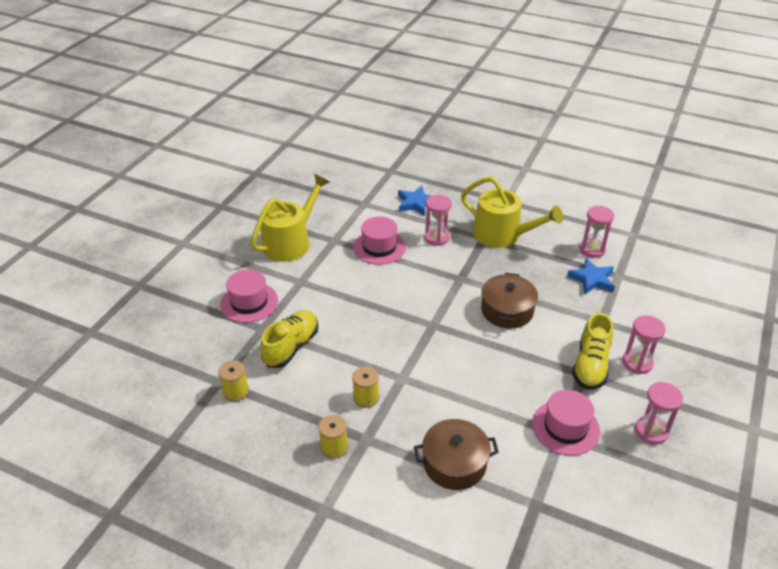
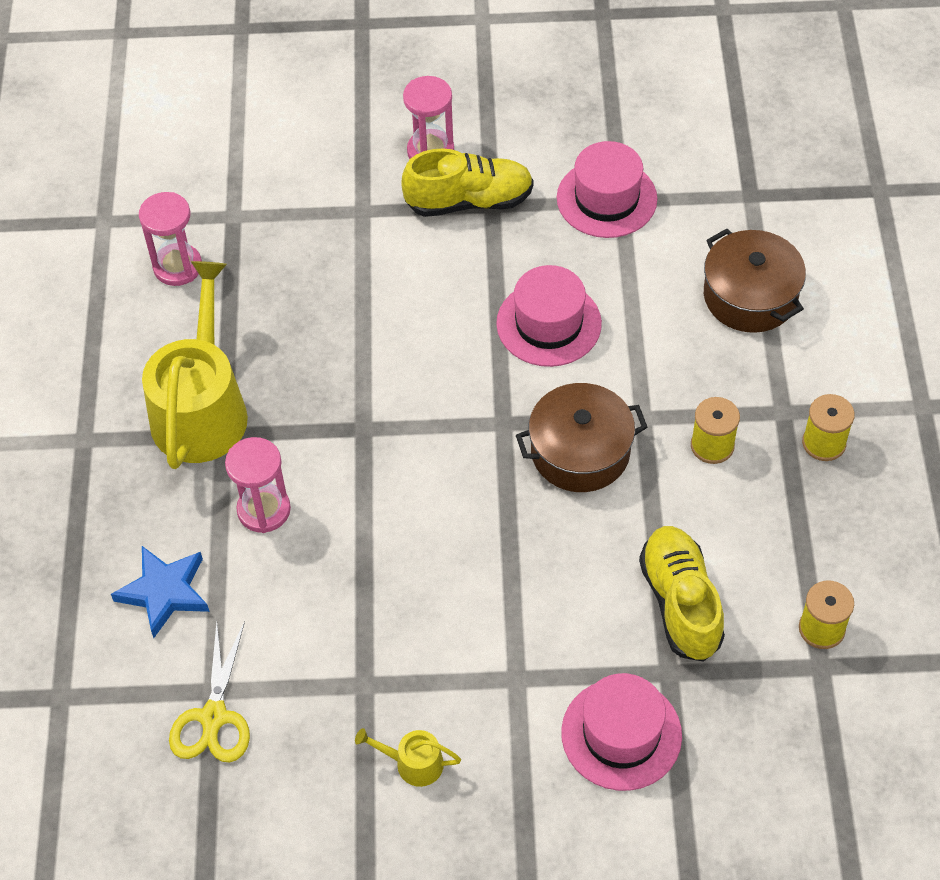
camera: 115 degrees left, 15 degrees up
yellow watering can [250,174,330,262] -> yellow watering can [355,728,461,787], size x0.42
yellow shoe [260,310,318,368] -> yellow shoe turned 75 degrees clockwise [639,526,725,662]
pink hat [353,216,406,265] -> pink hat moved to [496,265,602,367]
brown pot [481,273,538,329] -> brown pot moved to [516,383,647,492]
blue star [567,258,615,295] -> none
pink hourglass [635,382,683,444] -> none
none -> yellow scissors [169,621,250,762]

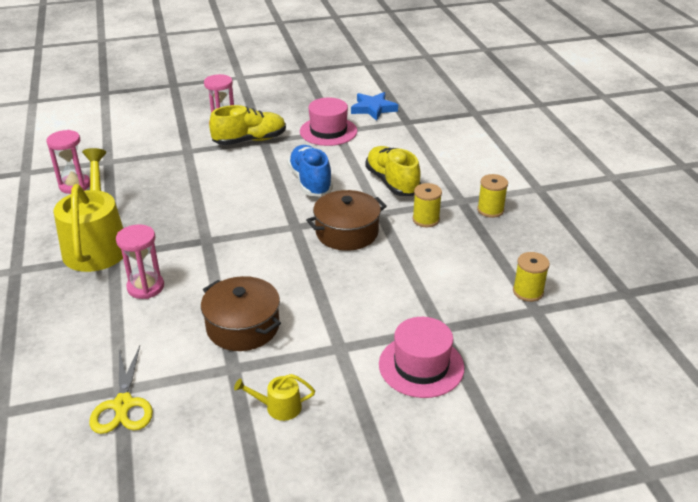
camera: 15 degrees left, 20 degrees down
blue star [111,546,210,638] -> blue star moved to [351,92,398,121]
pink hat [496,265,602,367] -> blue shoe [288,145,333,197]
yellow shoe [639,526,725,662] -> yellow shoe moved to [365,146,421,196]
brown pot [704,229,806,333] -> brown pot moved to [201,276,281,351]

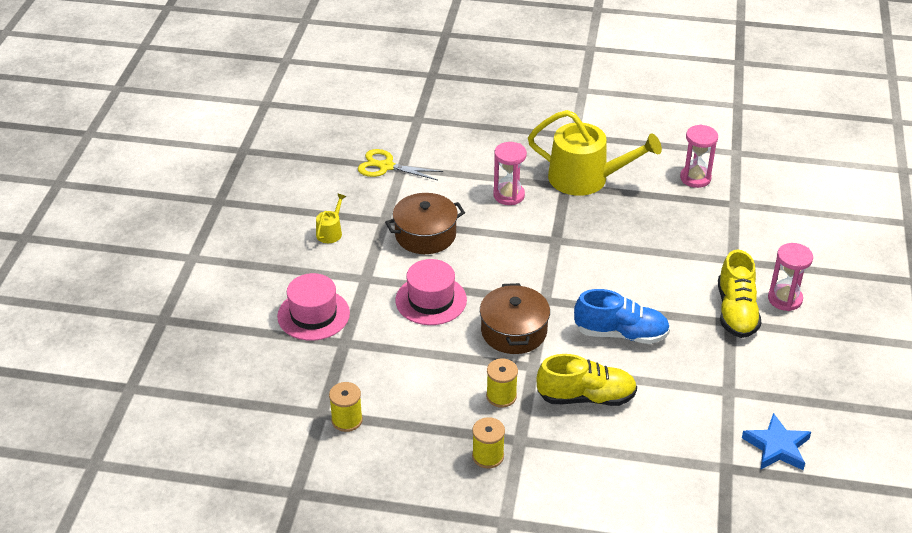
camera: 115 degrees right, 5 degrees up
pink hat [300,97,357,146] -> pink hat moved to [395,259,467,325]

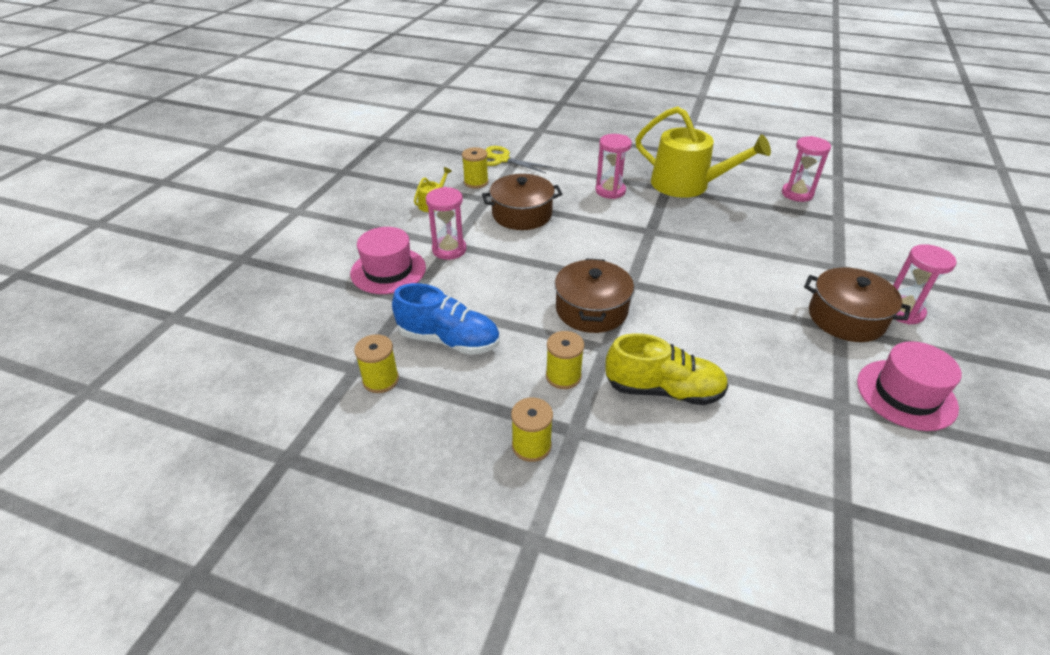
camera: 10 degrees right, 0 degrees up
pink hat [395,259,467,325] -> pink hat moved to [857,341,962,431]
blue shoe [574,289,670,344] -> blue shoe moved to [392,283,500,355]
yellow shoe [718,250,762,338] -> brown pot [804,267,911,342]
blue star [742,413,811,470] -> none
none -> pink hourglass [426,187,467,260]
none -> yellow spool [462,147,488,189]

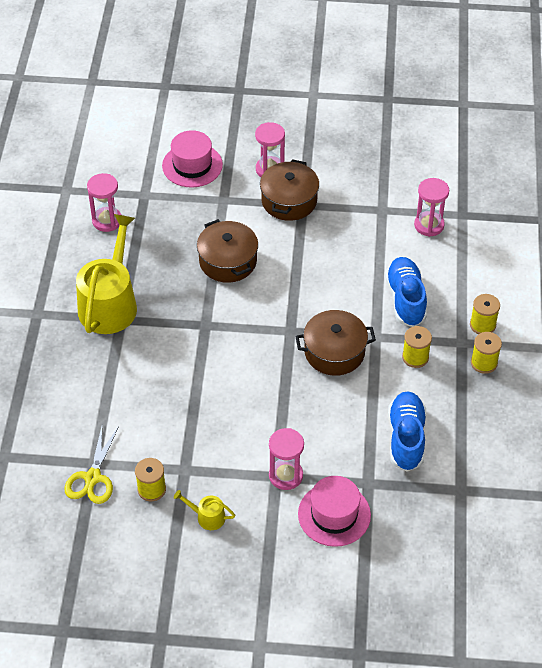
camera: 105 degrees left, 10 degrees up
yellow spool [354,334,399,393] -> yellow spool moved to [470,294,500,334]
brown pot [482,174,562,230] -> brown pot moved to [197,219,258,283]
pink hourglass [595,134,632,199] -> pink hourglass moved to [414,178,449,237]
yellow shoe [606,333,729,405] -> blue shoe [385,257,427,327]
pink hat [857,341,962,431] -> pink hat moved to [162,130,223,187]

